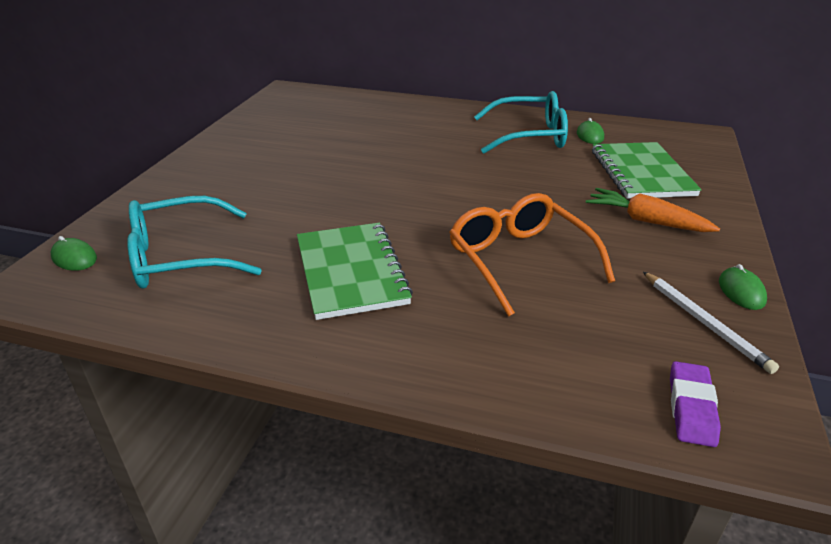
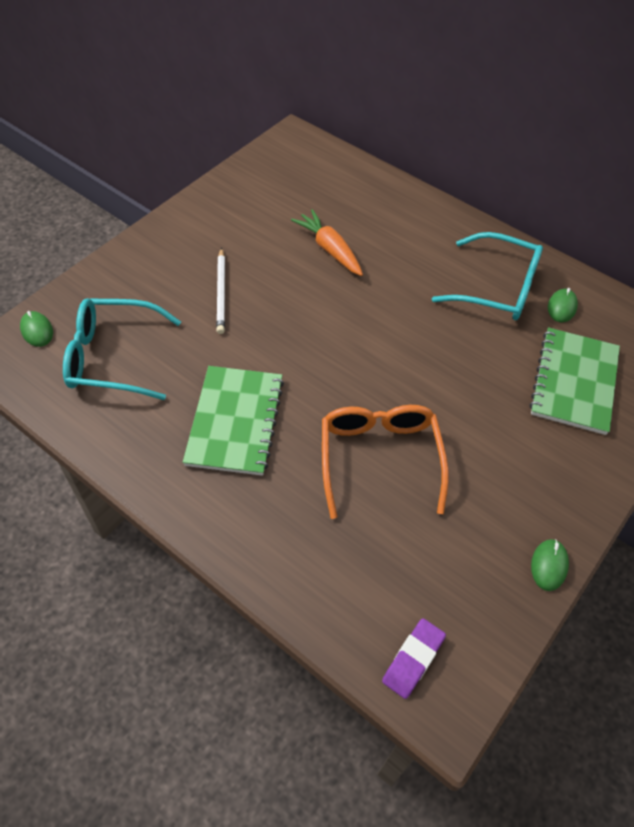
camera: 20 degrees right, 20 degrees up
orange carrot [586,188,720,232] -> orange carrot moved to [291,209,363,276]
white pencil [643,272,779,374] -> white pencil moved to [216,247,225,334]

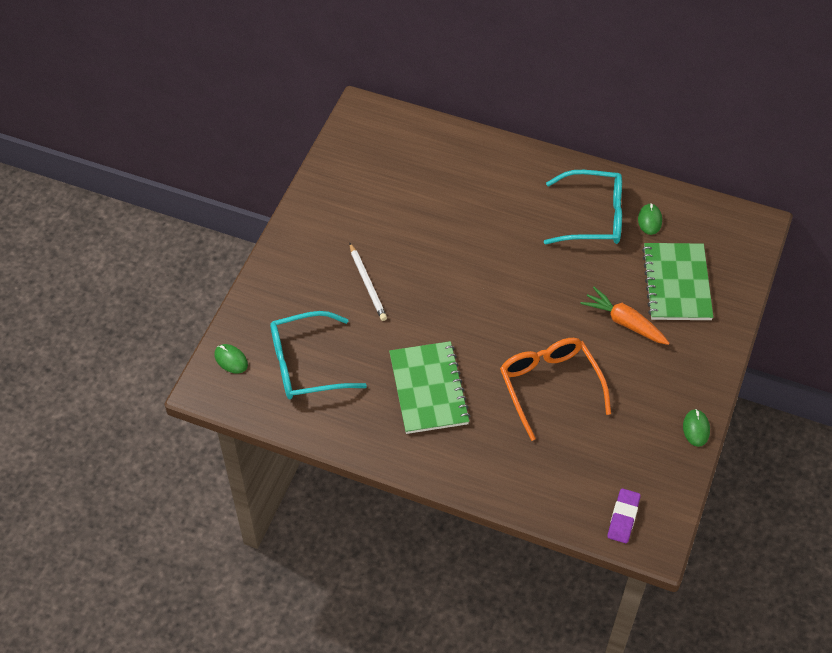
camera: 15 degrees left, 0 degrees up
orange carrot [291,209,363,276] -> orange carrot moved to [580,287,670,345]

